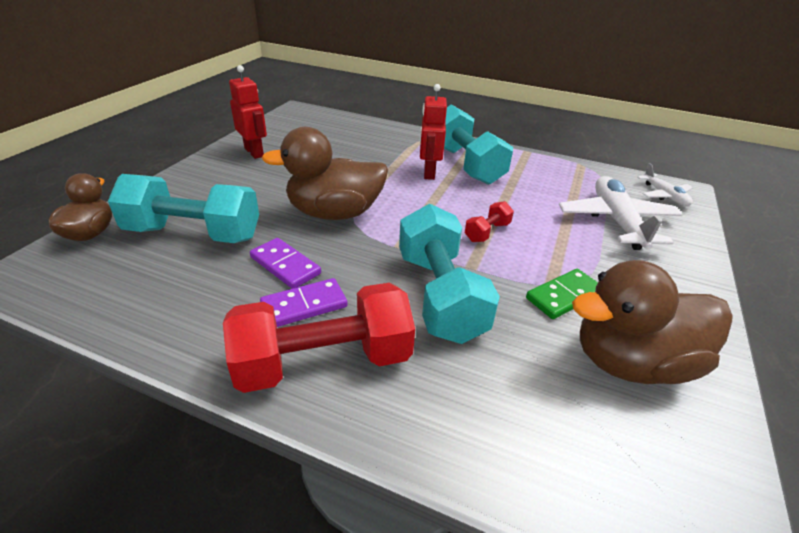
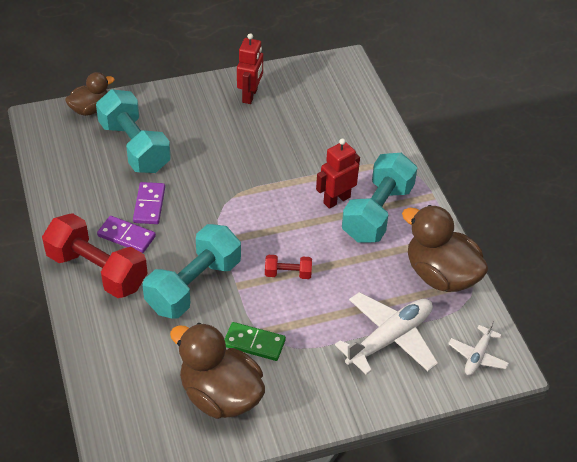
camera: 50 degrees right, 10 degrees up
brown duck [261,127,388,220] -> brown duck moved to [402,205,489,292]

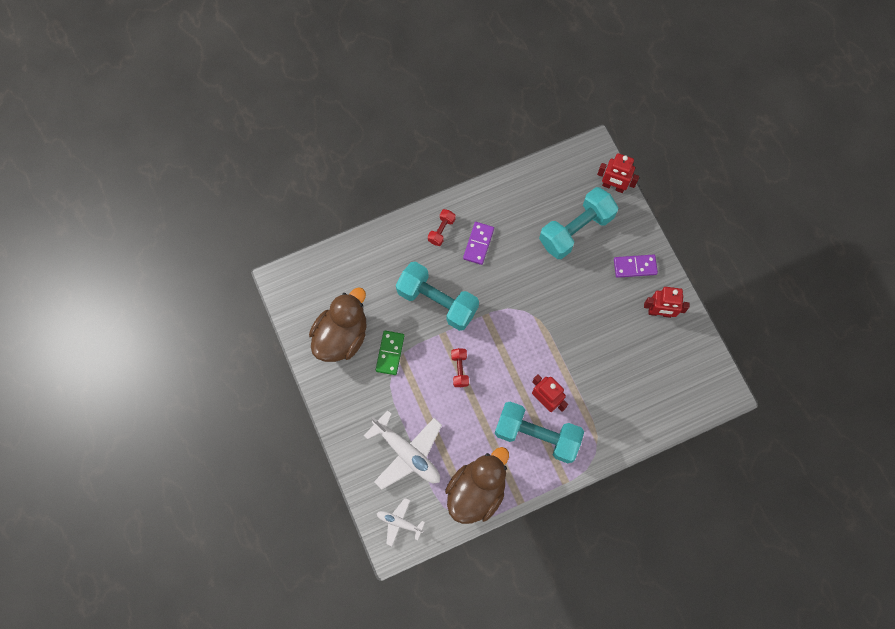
camera: 85 degrees right, 25 degrees up
red dumbbell [42,213,148,298] -> red dumbbell [428,209,456,246], size x0.46
brown duck [65,72,115,116] -> red robot [597,153,639,193]
purple domino [133,182,165,224] -> purple domino moved to [614,255,658,278]

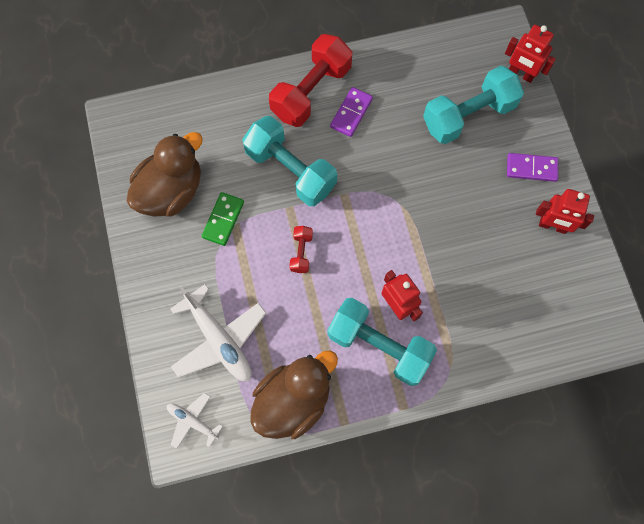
camera: 10 degrees right, 0 degrees up
red dumbbell [428,209,456,246] -> red dumbbell [269,34,352,127], size x2.20

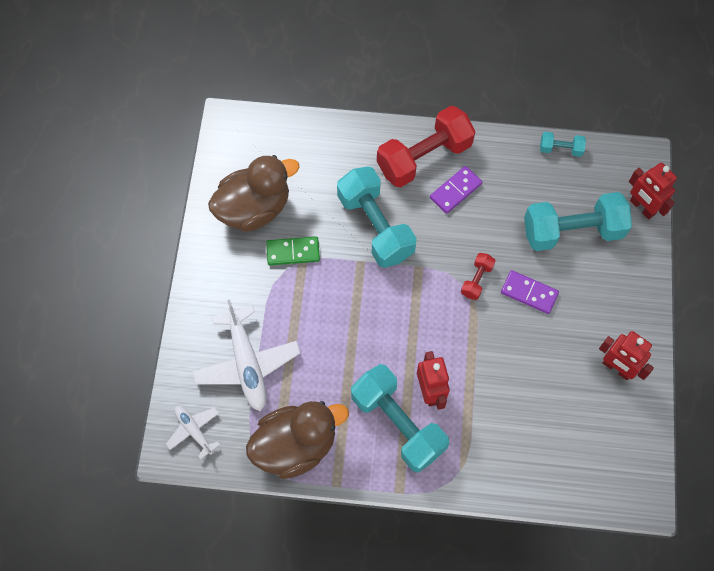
camera: 20 degrees right, 5 degrees down
green domino [202,192,244,246] -> green domino turned 45 degrees clockwise [266,237,320,265]
red dumbbell [289,226,313,273] -> red dumbbell moved to [461,253,496,300]
purple domino [507,153,558,182] -> purple domino moved to [501,270,559,314]
none -> turquoise dumbbell [540,132,586,157]

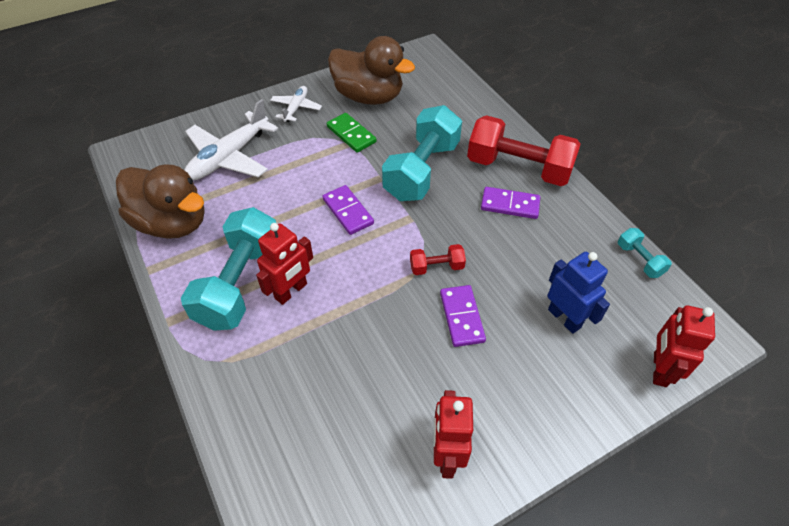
camera: 55 degrees right, 15 degrees down
white plane [166,406,220,460] -> white plane moved to [270,86,322,122]
turquoise dumbbell [524,192,632,251] -> blue robot [547,252,610,334]
none -> purple domino [322,185,374,235]

